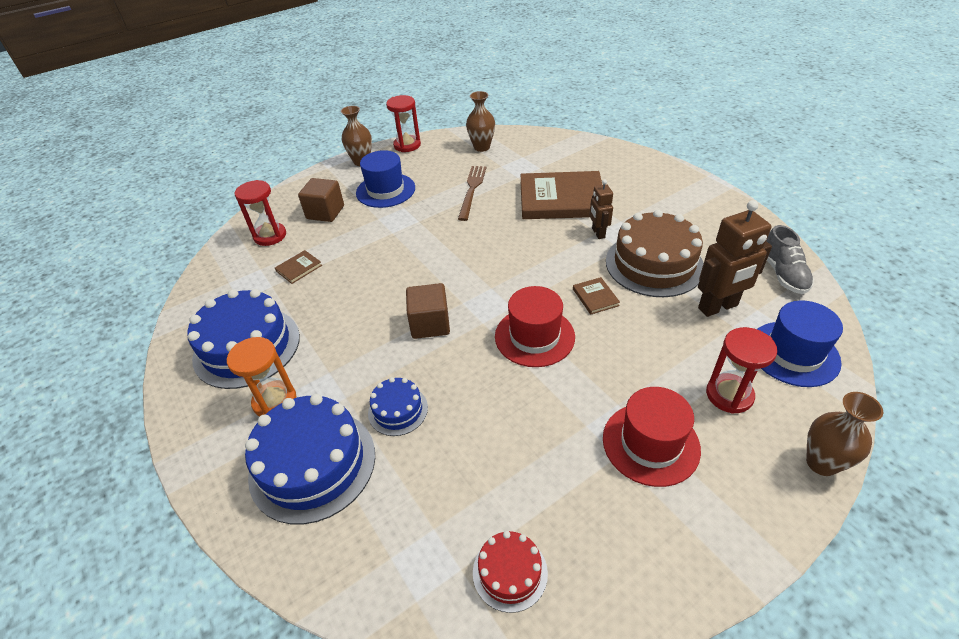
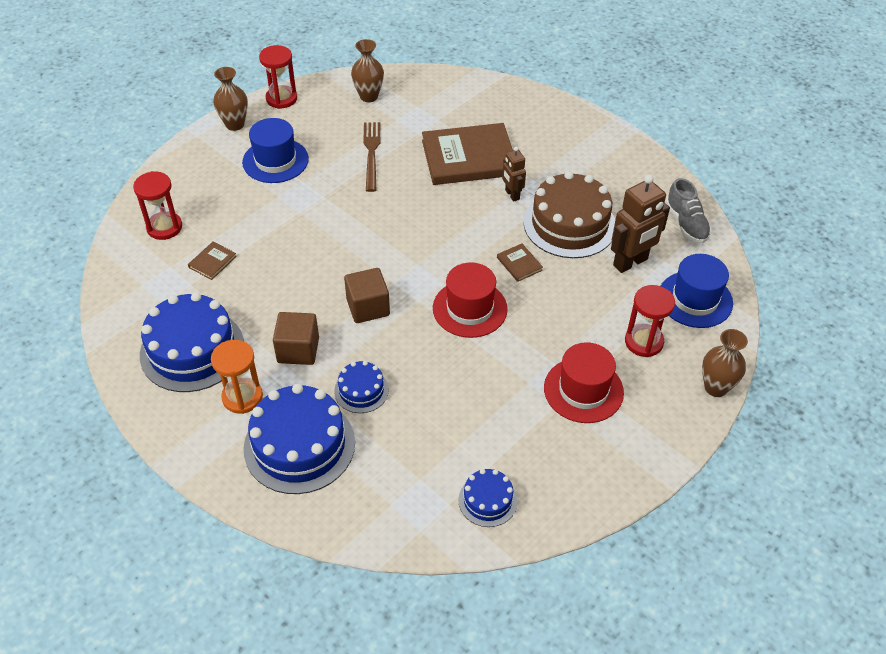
camera: 15 degrees left, 5 degrees up
brown cube [298,178,344,222] -> brown cube moved to [273,312,319,365]
red cake [473,531,548,613] -> blue cake [458,469,517,527]

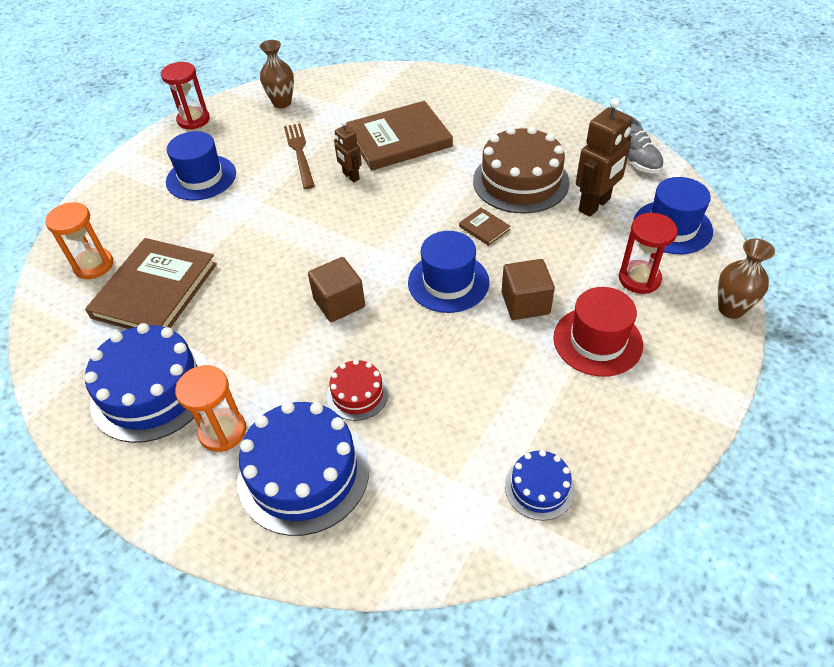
camera: 10 degrees left, 0 degrees up
red hourglass [133,171,182,240] -> orange hourglass [45,202,113,279]
brown book [188,242,237,280] -> brown book [85,238,217,329], size x2.45
brown vase [213,67,248,131] -> none
brown cube [273,312,319,365] -> brown cube moved to [502,259,555,320]
blue cake [334,361,389,413] -> red cake [327,359,389,421]
red hat [433,262,508,338] -> blue hat [408,231,489,313]
brown robot [502,147,526,202] -> brown robot moved to [334,121,362,182]

